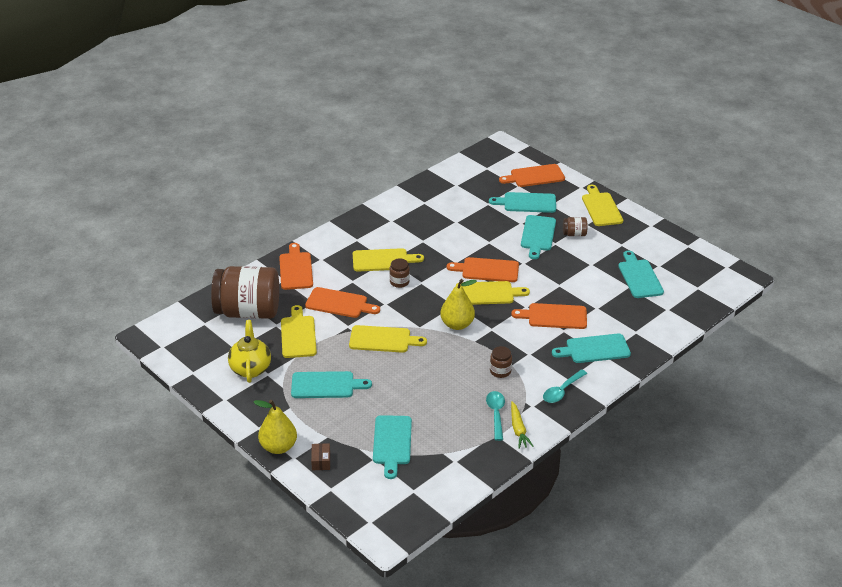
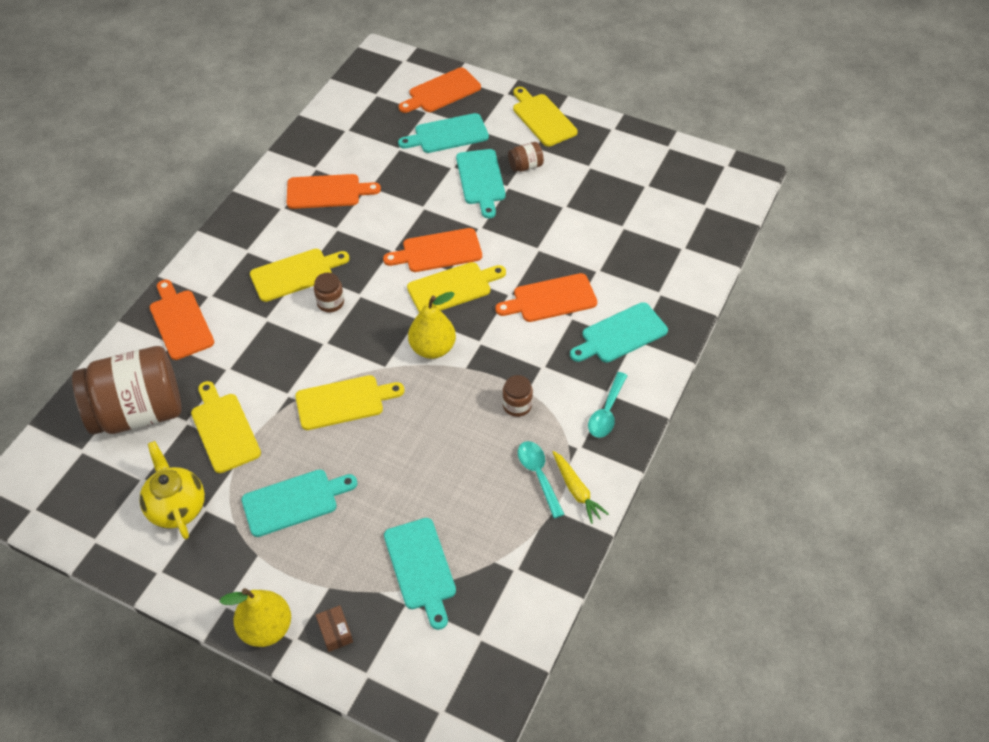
camera: 20 degrees left, 15 degrees up
orange cutting board [305,287,380,318] -> orange cutting board moved to [287,174,381,209]
turquoise cutting board [618,251,664,298] -> none

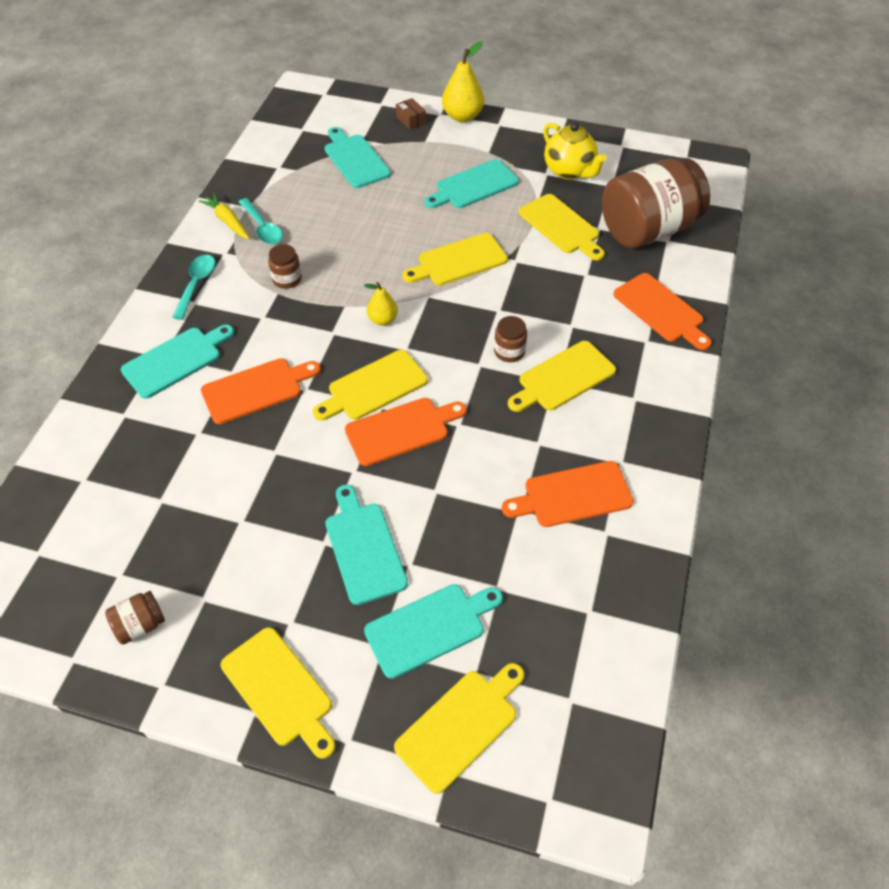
camera: 170 degrees right, 0 degrees up
orange cutting board [399,67,481,113] -> yellow cutting board [394,663,524,794]
yellow pear [408,292,456,359] -> yellow pear [364,282,398,325], size x0.60
brown jar [508,142,544,172] -> brown jar moved to [105,591,165,645]

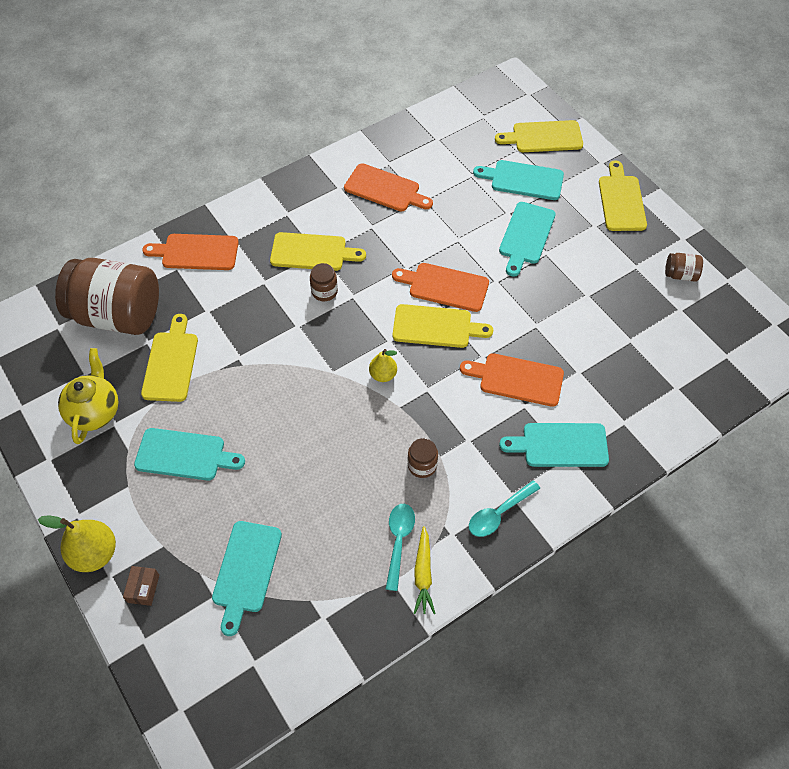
camera: 140 degrees left, 5 degrees up
yellow cutting board [402,233,508,285] -> none
orange cutting board [614,273,712,350] -> orange cutting board turned 90 degrees counterclockwise [142,234,239,270]

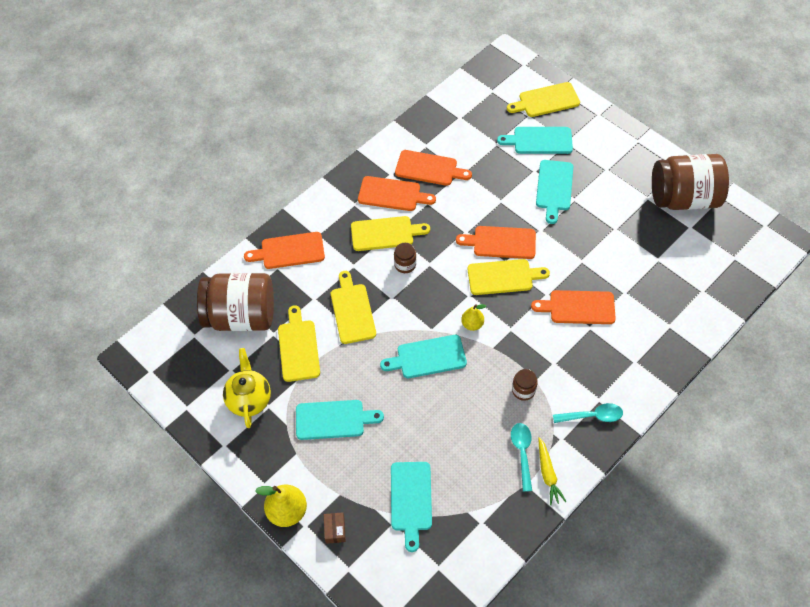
camera: 10 degrees left, 0 degrees up
turquoise spoon [469,480,540,537] -> turquoise spoon turned 135 degrees counterclockwise [553,403,623,423]
turquoise cutting board [499,423,609,467] -> turquoise cutting board moved to [380,335,467,378]
yellow cutting board [599,160,647,231] -> yellow cutting board moved to [331,271,376,344]
brown jar [665,253,703,282] -> brown jar [652,154,729,210], size x2.48
none -> orange cutting board [358,176,436,211]

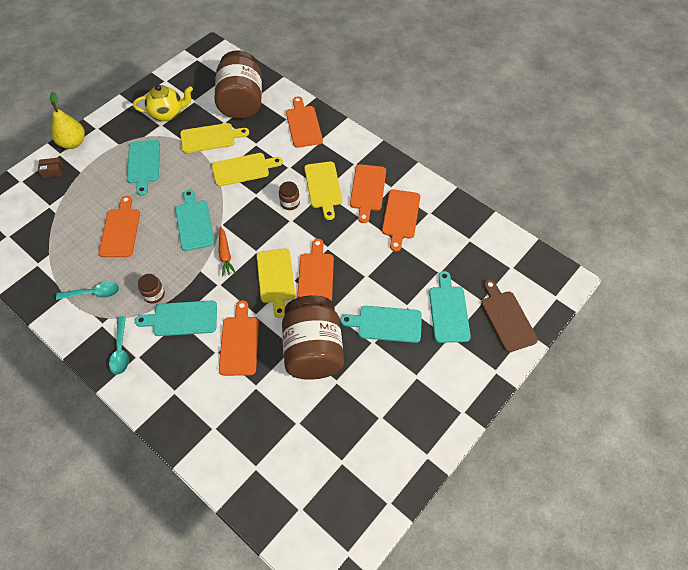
camera: 85 degrees right, 0 degrees up
turquoise cutting board [391,462,432,552] -> turquoise cutting board moved to [135,300,217,336]
yellow pear [461,304,486,331] -> orange carrot [218,226,236,277]
yellow cutting board [507,82,580,117] -> brown cutting board [481,280,538,352]
yellow carrot [538,437,567,505] -> none
brown jar [652,154,729,210] -> brown jar moved to [282,295,344,380]
none -> orange cutting board [99,195,140,257]

